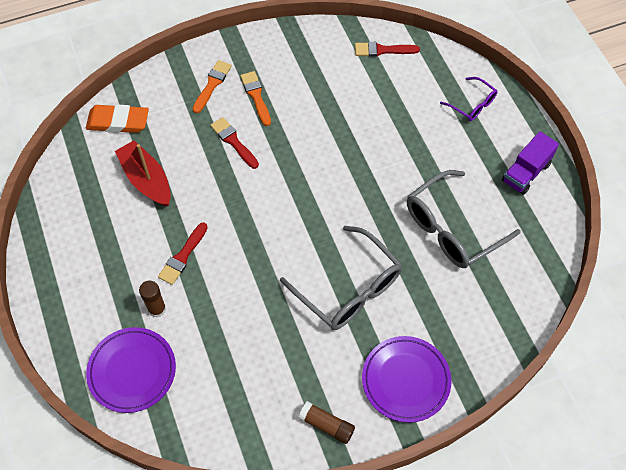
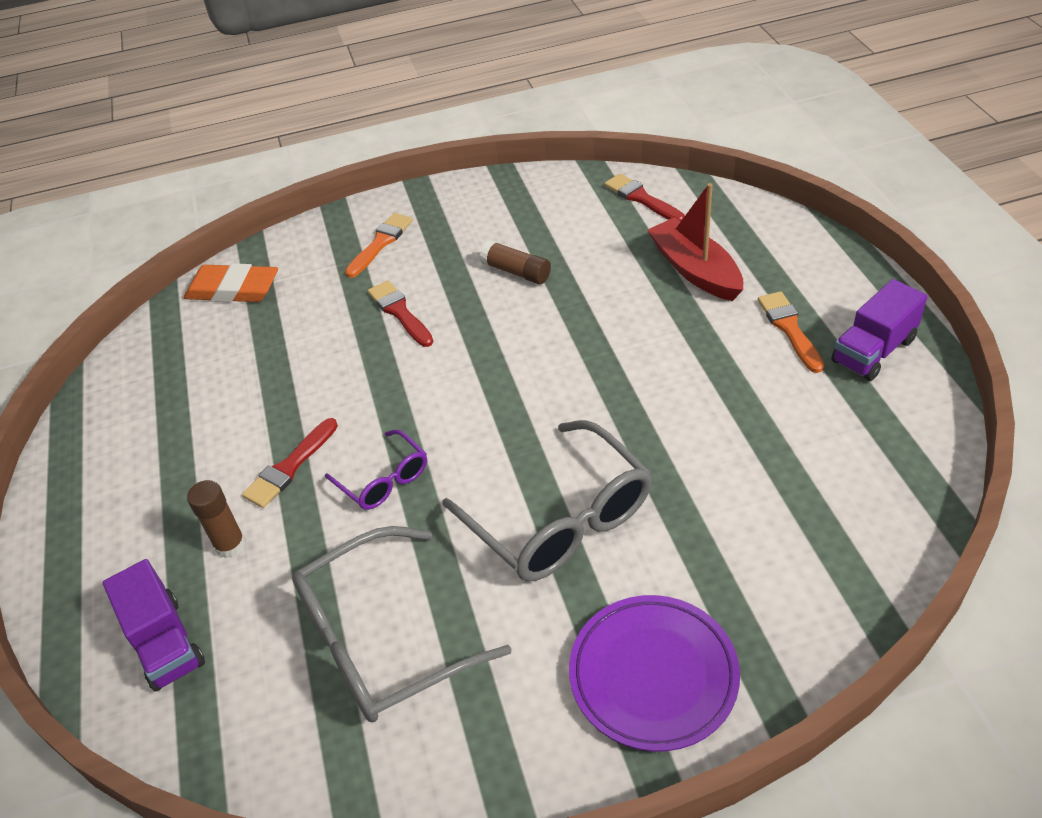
camera: 10 degrees right, 15 degrees down
purple plate [86,327,176,413] -> purple truck [103,559,205,692]
red boat [115,140,171,207] -> red boat moved to [647,183,743,301]
orange brush [240,71,271,126] -> orange brush moved to [758,291,824,373]
brown glue stick [298,401,355,444] -> brown glue stick moved to [480,240,551,284]
red brush [355,42,420,57] -> red brush turned 45 degrees clockwise [604,174,685,221]
grey glasses [407,170,521,268] -> grey glasses moved to [292,526,512,722]
purple glasses [440,77,497,121] -> purple glasses moved to [325,430,427,510]

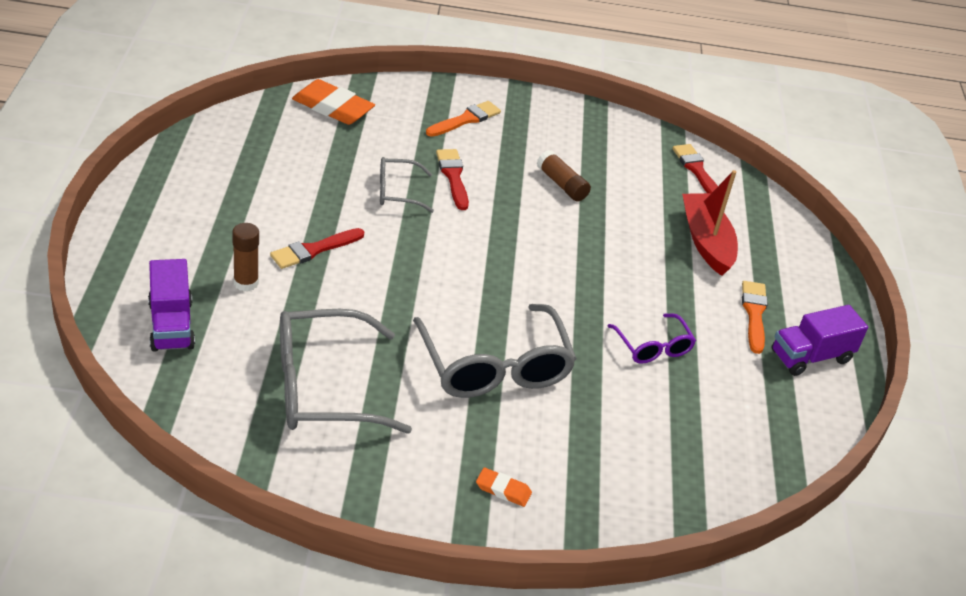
camera: 10 degrees right, 5 degrees down
purple glasses [325,430,427,510] -> purple glasses moved to [608,313,696,364]
purple plate [569,595,740,752] -> orange eraser [476,467,532,507]
none -> grey glasses [380,157,434,213]

